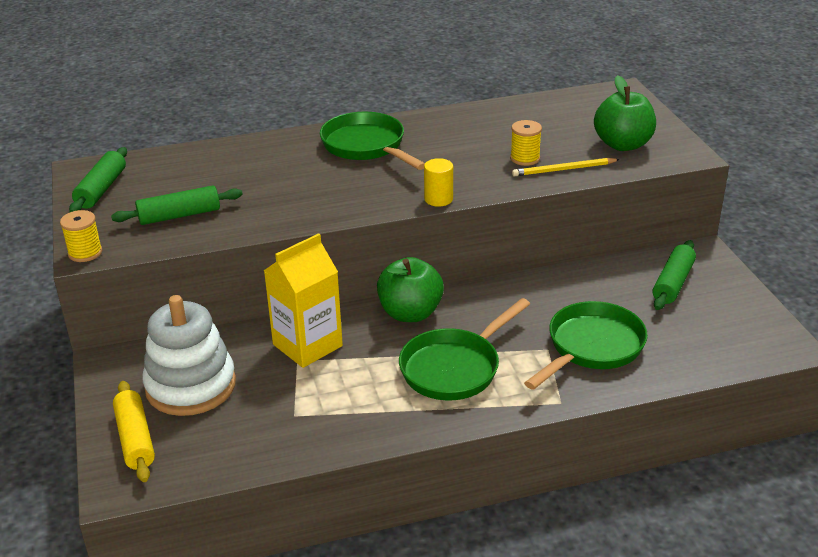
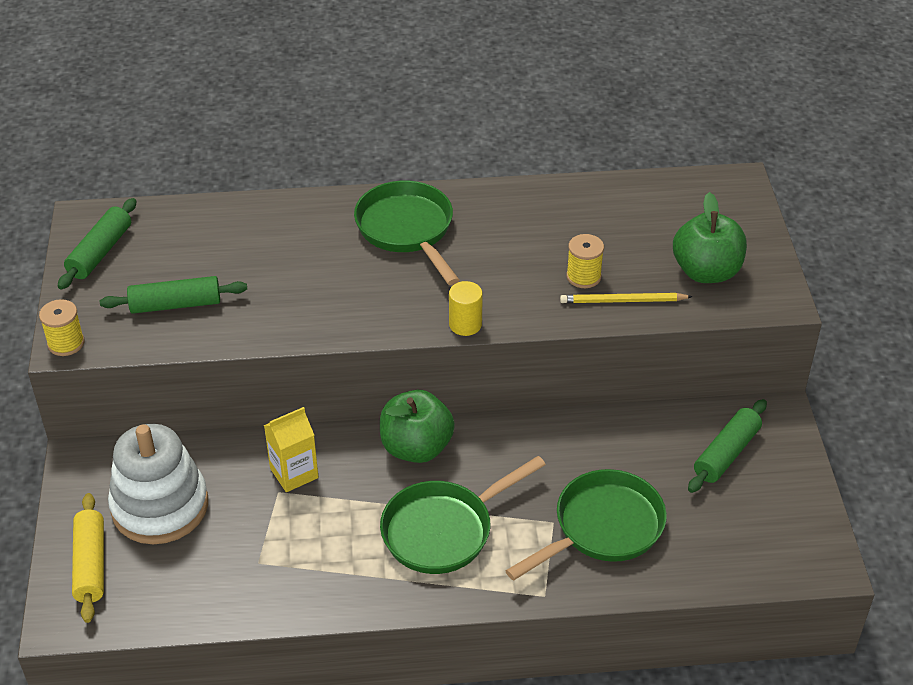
camera: 10 degrees right, 10 degrees up
yellow carton [264,233,343,368] -> yellow carton [264,407,318,492], size x0.66

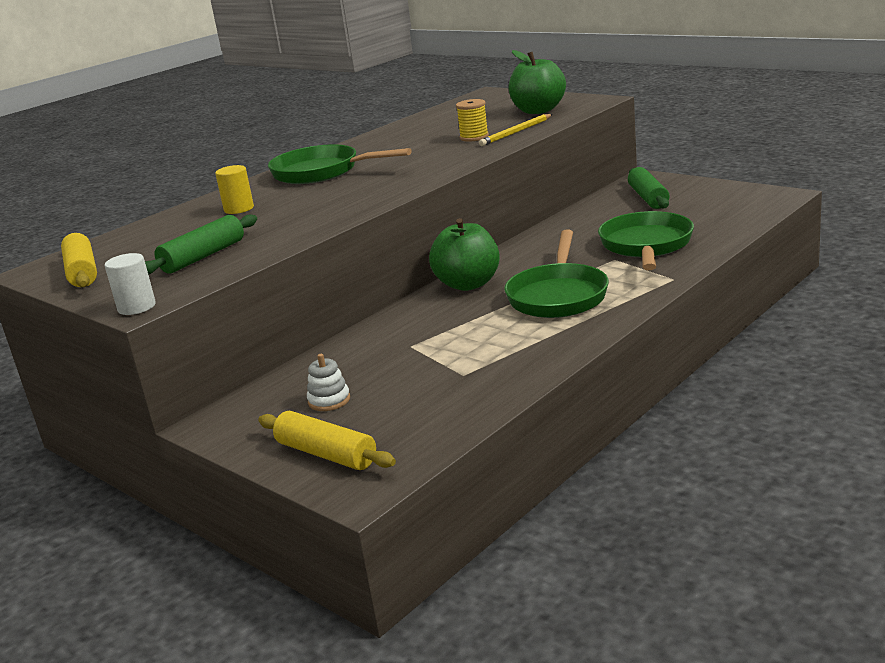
camera: 40 degrees left, 20 degrees down
yellow spool [39,299,85,356] -> white cylinder [105,253,156,315]
green rolling pin [58,198,137,290] -> yellow rolling pin [61,233,97,287]
white stacking toy [108,424,208,544] -> white stacking toy [307,354,350,411], size x0.40
yellow carton [264,407,318,492] -> none
yellow cylinder [449,281,483,336] -> yellow cylinder moved to [215,165,254,214]

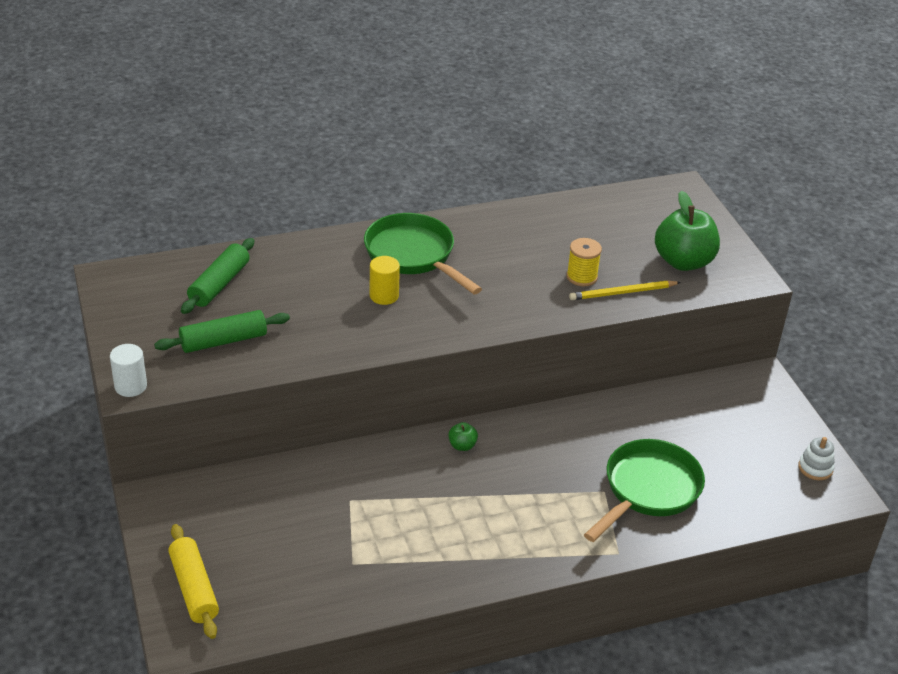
camera: 25 degrees right, 15 degrees up
yellow rolling pin [61,233,97,287] -> none
yellow cylinder [215,165,254,214] -> yellow cylinder moved to [370,256,400,305]
white stacking toy [307,354,350,411] -> white stacking toy moved to [798,437,835,480]
green apple [429,218,500,291] -> green apple [448,422,478,451], size x0.43
green pan [504,229,609,318] -> none
green rolling pin [628,167,670,209] -> green rolling pin moved to [181,238,254,314]

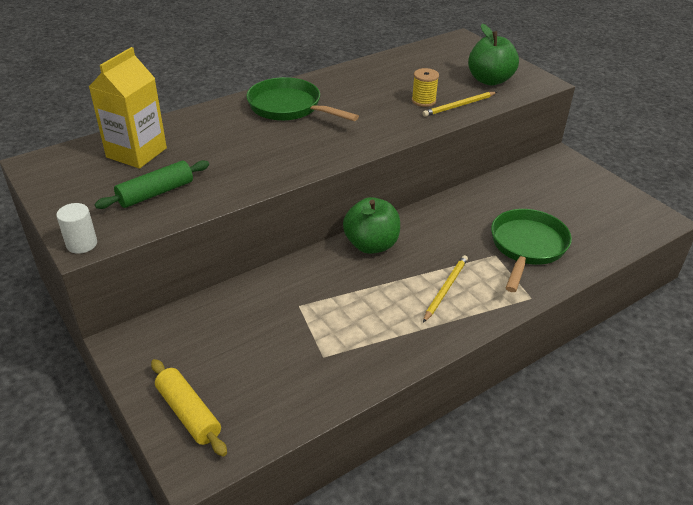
camera: 15 degrees left, 0 degrees up
green rolling pin [181,238,254,314] -> yellow carton [89,47,167,168]
yellow cylinder [370,256,400,305] -> none
green apple [448,422,478,451] -> green apple [343,197,400,254], size x2.32
white stacking toy [798,437,835,480] -> none
none -> yellow pencil [423,255,468,323]

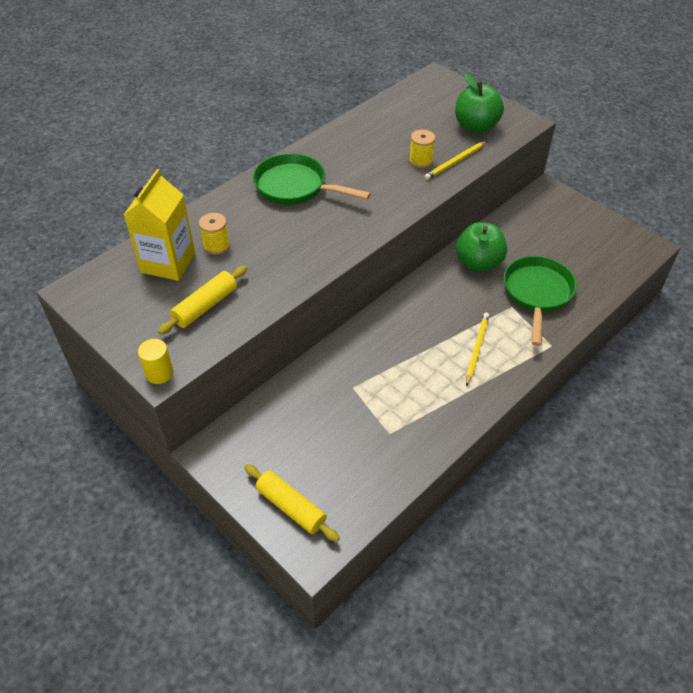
camera: 10 degrees left, 10 degrees up
white cylinder [56,203,97,254] -> yellow cylinder [138,339,173,384]
green rolling pin [95,160,209,209] -> yellow rolling pin [158,266,247,335]
green apple [343,197,400,254] -> green apple moved to [456,222,507,272]
none -> yellow spool [199,213,230,255]

